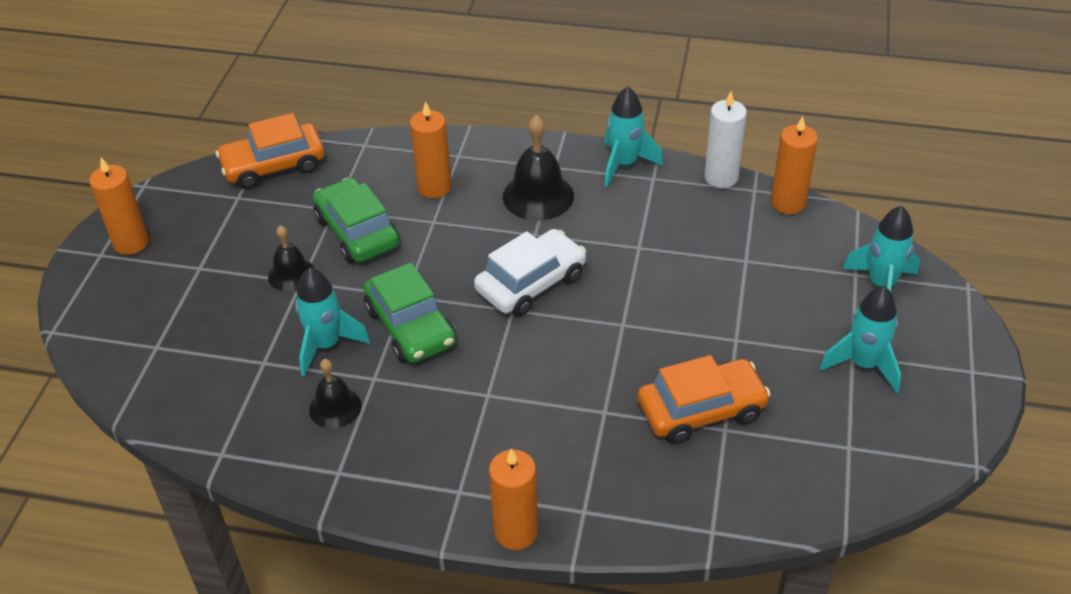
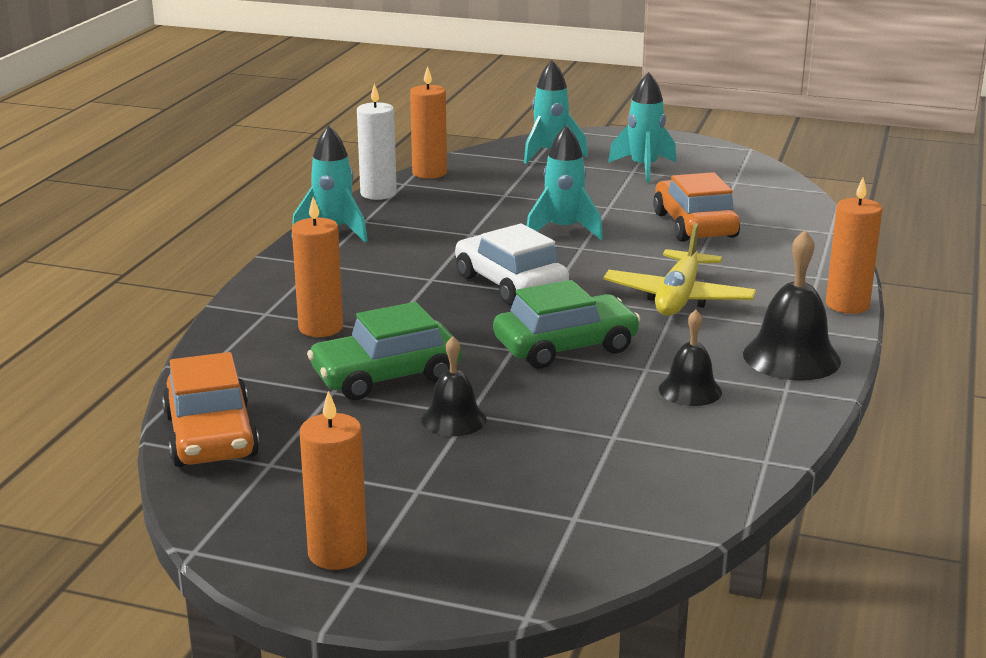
camera: 85 degrees left, 20 degrees down
turquoise rocket [295,267,370,377] -> turquoise rocket moved to [527,125,603,240]
black bell [503,115,574,220] -> black bell moved to [743,230,841,381]
none -> yellow plane [603,223,756,316]

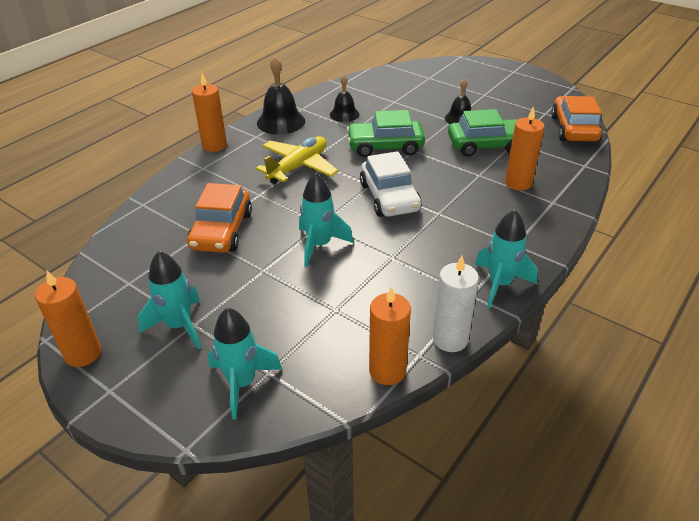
camera: 160 degrees left, 15 degrees up
orange candle [300,391,367,570] -> orange candle moved to [35,271,101,367]

